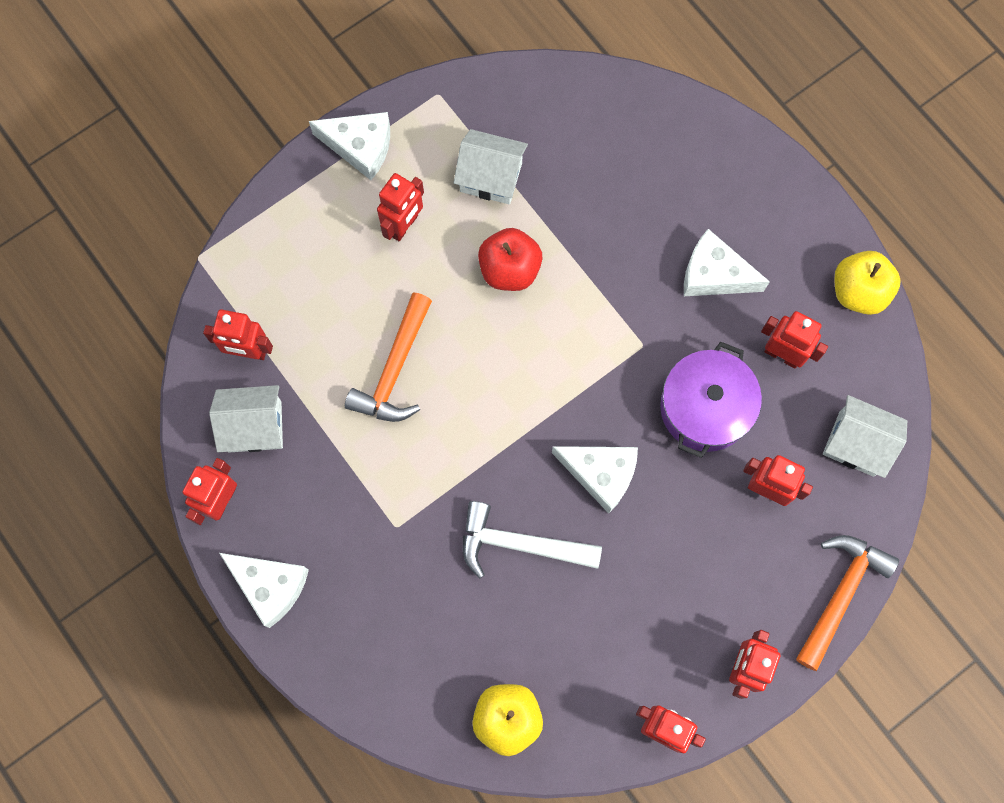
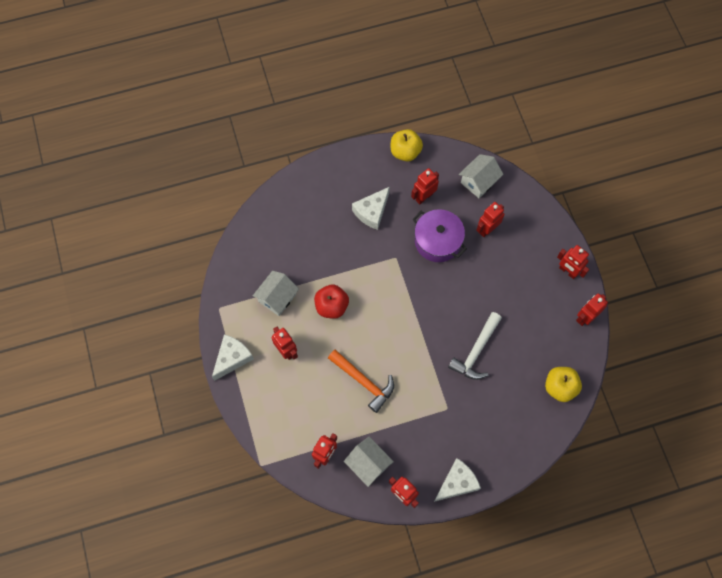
camera: 70 degrees left, 5 degrees down
white house [209,385,283,452] -> white house turned 60 degrees counterclockwise [344,437,394,487]
white cheese [552,446,638,514] -> none
orange hammer [796,535,899,671] -> none

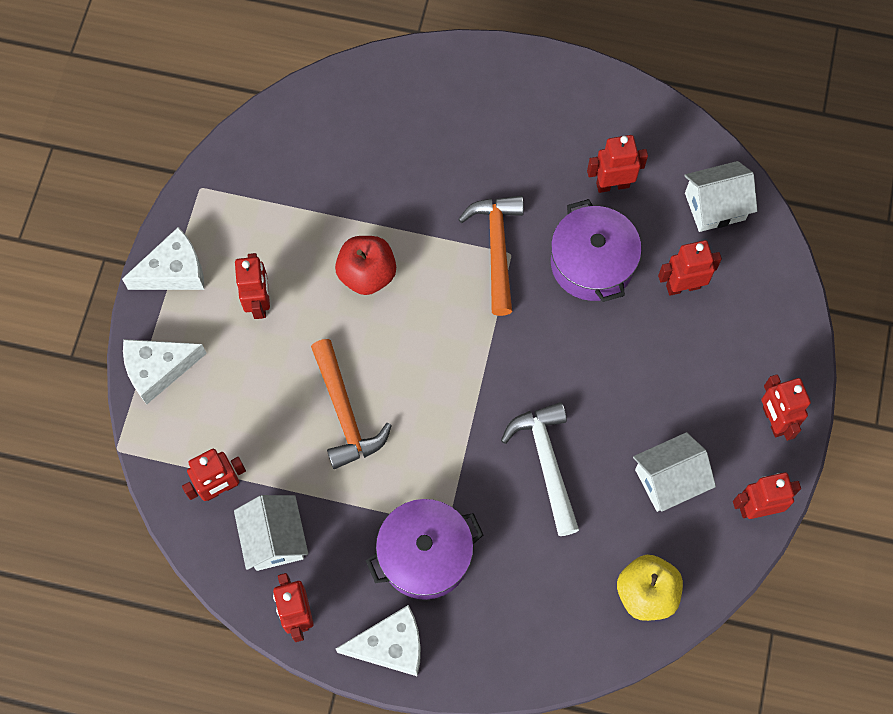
camera: 30 degrees right, 0 degrees up
white house [253,271,299,316] -> white house moved to [633,432,716,512]
white cheese [352,187,390,230] -> white cheese moved to [123,339,207,404]
yellow apple [391,129,423,162] -> none
white hammer [448,312,502,380] -> white hammer turned 105 degrees clockwise [501,402,579,536]
none -> purple pot [366,499,483,600]
none -> orange hammer [458,196,524,316]

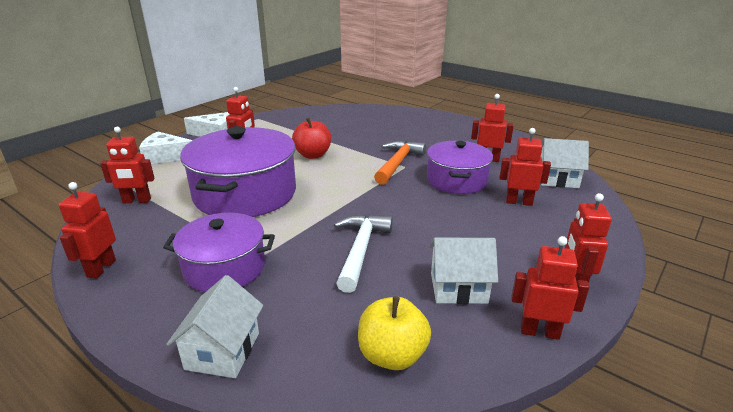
camera: 25 degrees right, 40 degrees down
white house [234,495,308,571] -> white house moved to [166,275,263,378]
orange hammer [311,339,392,469] -> purple pot [180,126,296,217]
white cheese [336,605,421,676] -> none

